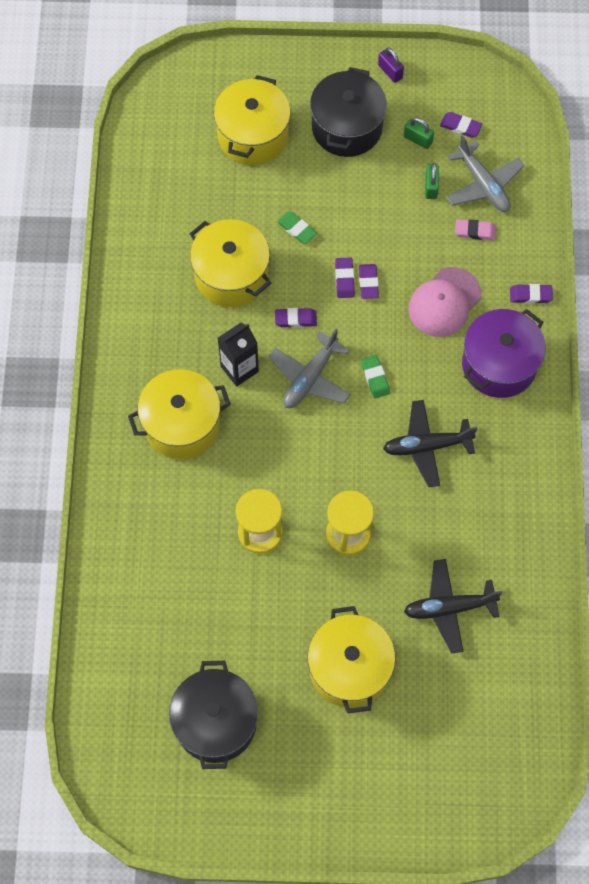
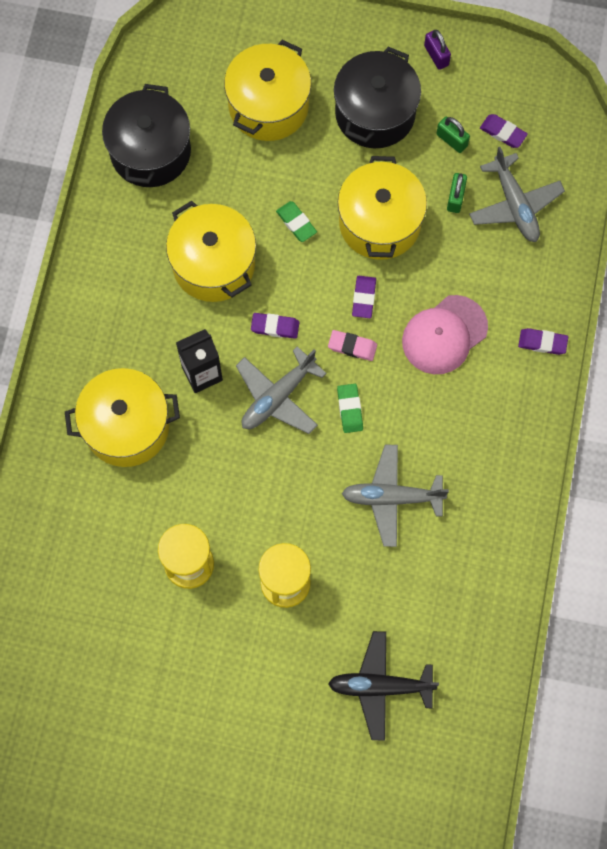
camera: 10 degrees right, 5 degrees up
black pot [169,661,258,769] -> black pot moved to [102,84,191,187]
yellow pot [308,606,395,714] -> yellow pot moved to [338,156,427,260]
purple eraser [335,258,355,298] -> none
black plane [383,400,477,487] -> grey plane [341,445,449,547]
pink eraser [455,219,496,240] -> pink eraser moved to [328,330,377,361]
purple pot [462,309,546,398] -> none

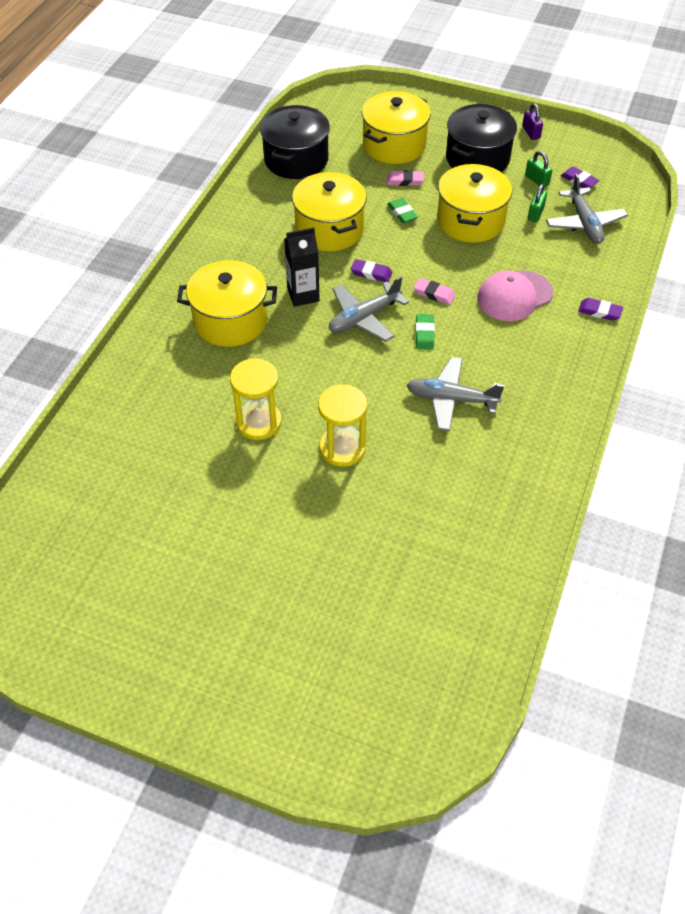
camera: 10 degrees right, 20 degrees down
black plane [328,631,439,741] -> none
purple eraser [352,276,376,318] -> none
none -> pink eraser [387,170,424,186]

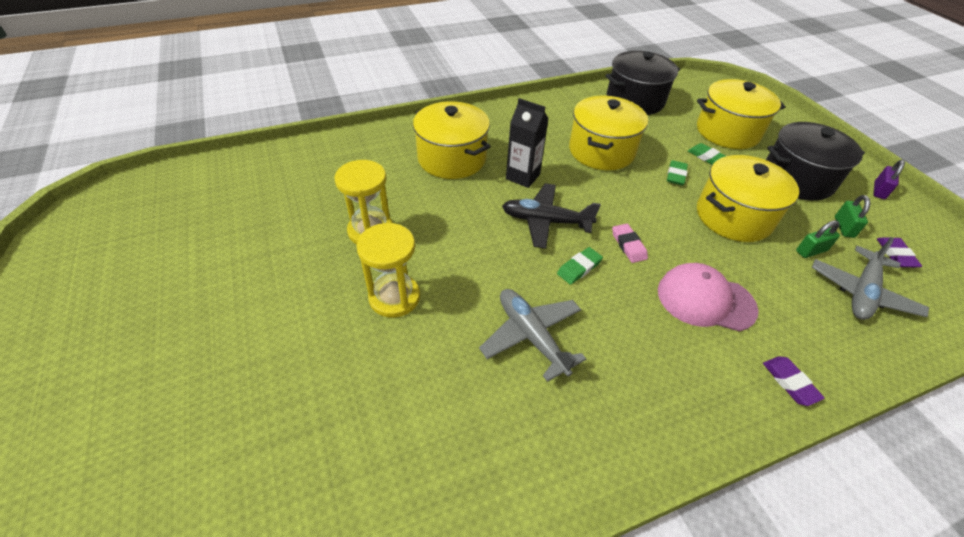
camera: 45 degrees right, 5 degrees down
grey plane [329,276,409,342] -> black plane [502,183,601,249]
purple eraser [351,259,392,282] -> none
pink eraser [387,170,424,186] -> green eraser [688,143,726,165]

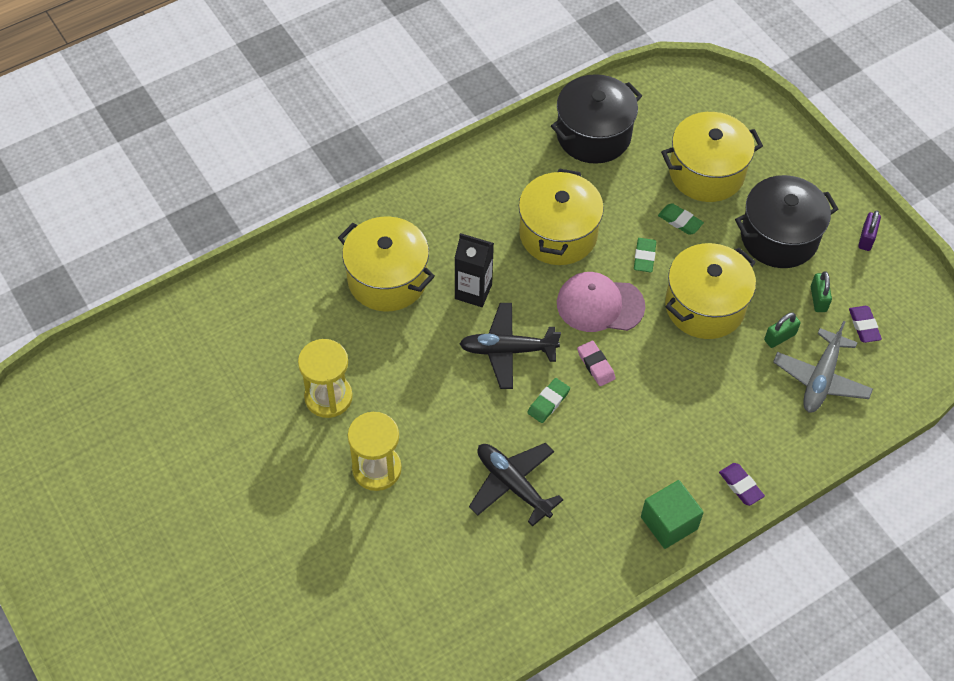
camera: 10 degrees left, 10 degrees up
grey plane [479,289,586,382] -> black plane [469,443,563,526]
pink cap [658,263,759,332] -> pink cap moved to [557,272,645,332]
none -> green cube [641,480,704,549]

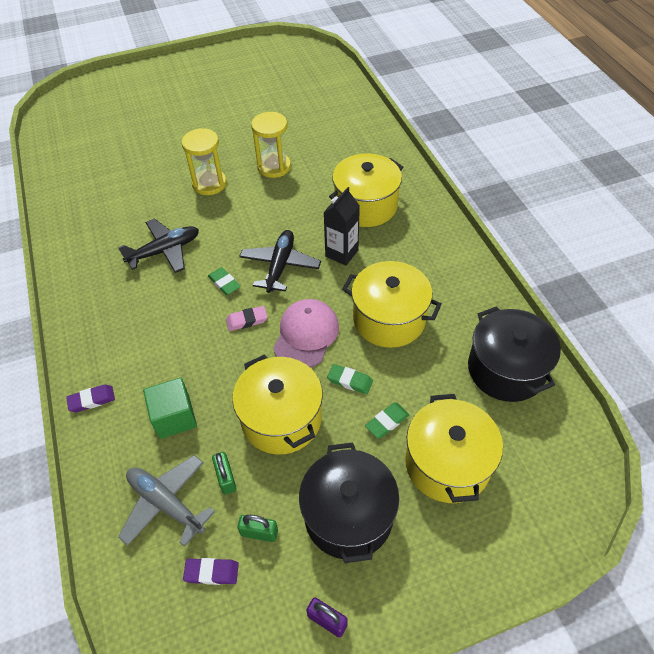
camera: 105 degrees right, 5 degrees down
green cube [641,480,704,549] -> green cube moved to [143,378,197,439]

